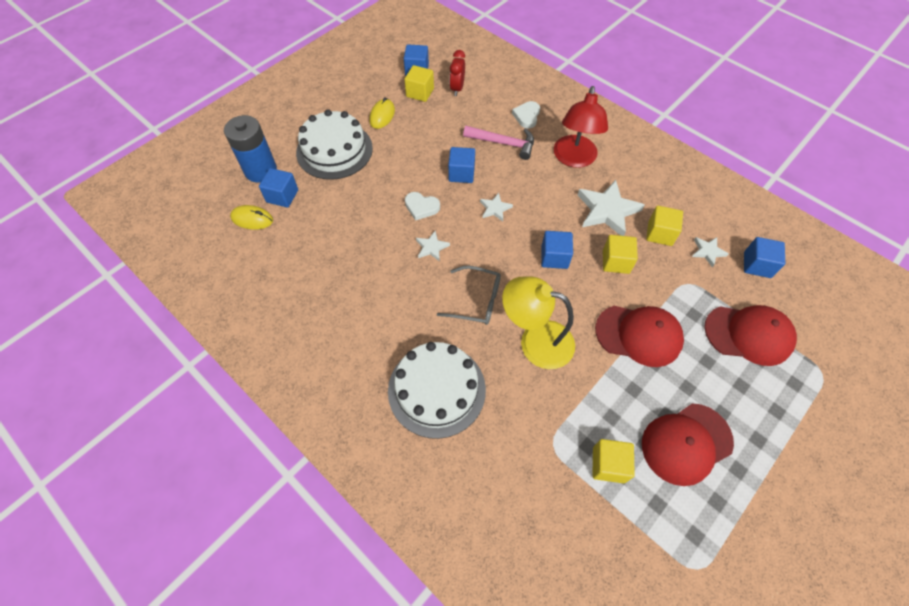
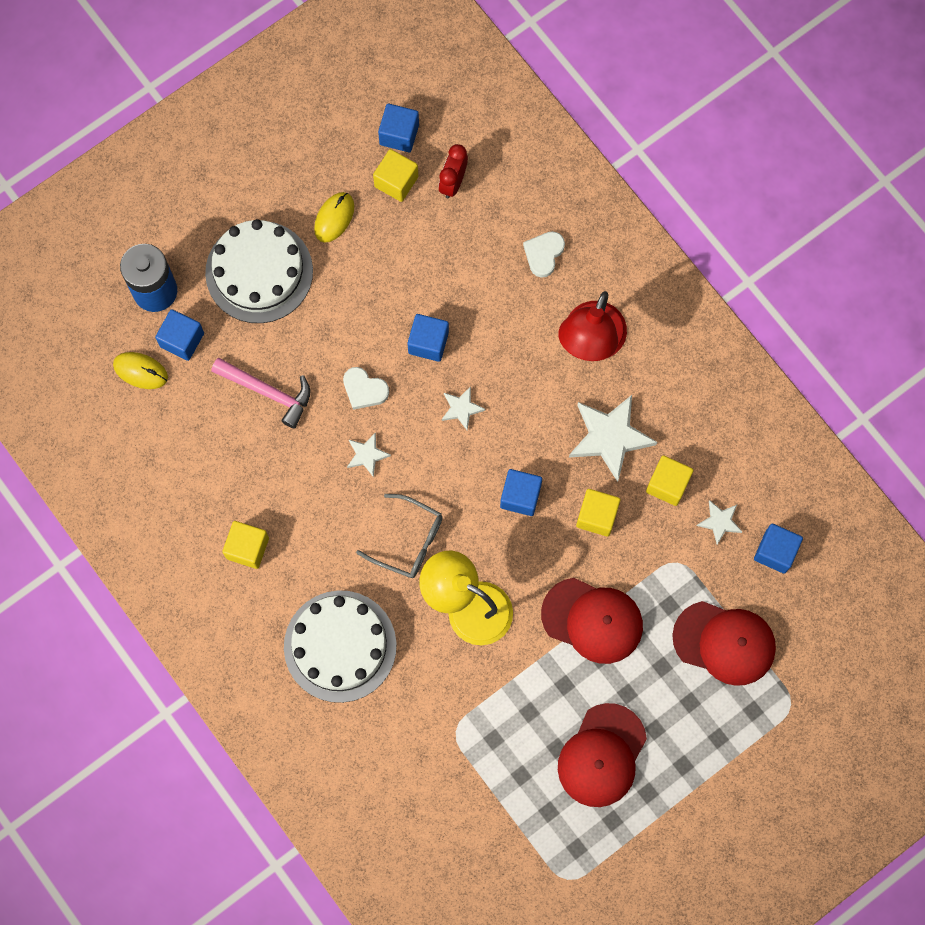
camera: 10 degrees right, 15 degrees up
pink hammer [463,126,534,160] -> pink hammer moved to [211,358,310,429]
yellow cube [592,439,635,483] -> yellow cube moved to [222,521,269,569]
red cap [642,403,734,486] -> red cap turned 45 degrees counterclockwise [558,703,647,807]

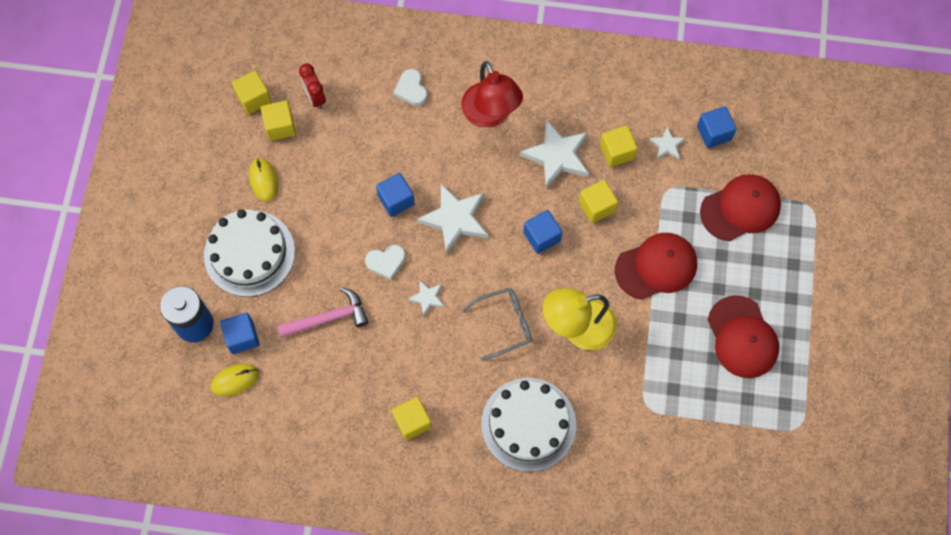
camera: 45 degrees left, 5 degrees down
blue cube [378,104,419,152] -> yellow cube [232,71,271,114]
white star [442,386,485,430] -> white star [417,184,488,255], size x1.97

